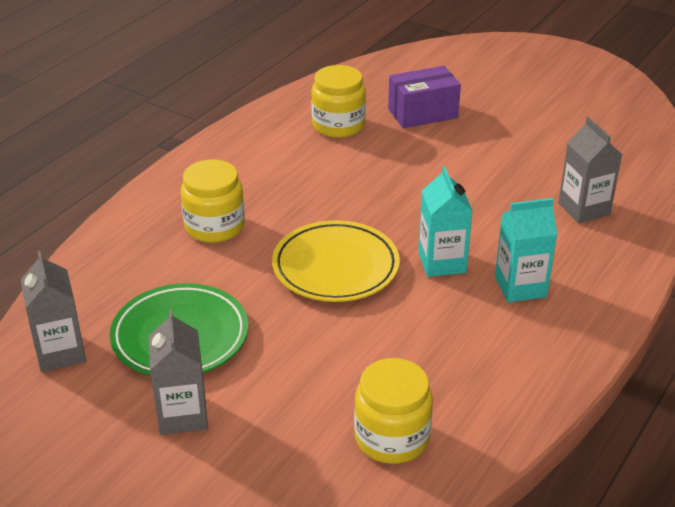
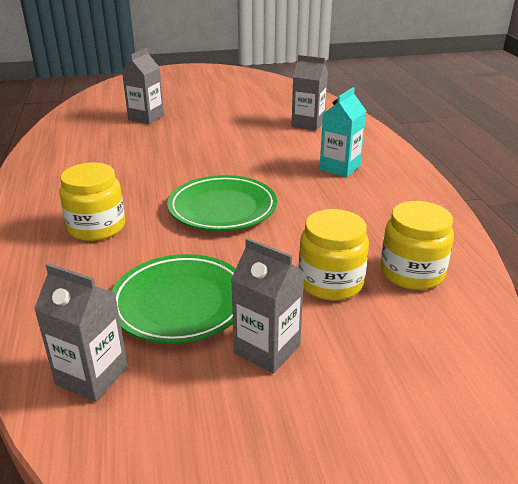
camera: 45 degrees left, 5 degrees down
yellow plate [272,220,400,302] -> green plate [167,175,277,231]
yellow jar [311,65,366,138] -> yellow jar moved to [299,209,369,301]
purple box [388,66,461,128] -> grey carton [122,48,164,124]
turquoise carton [418,166,473,277] -> none

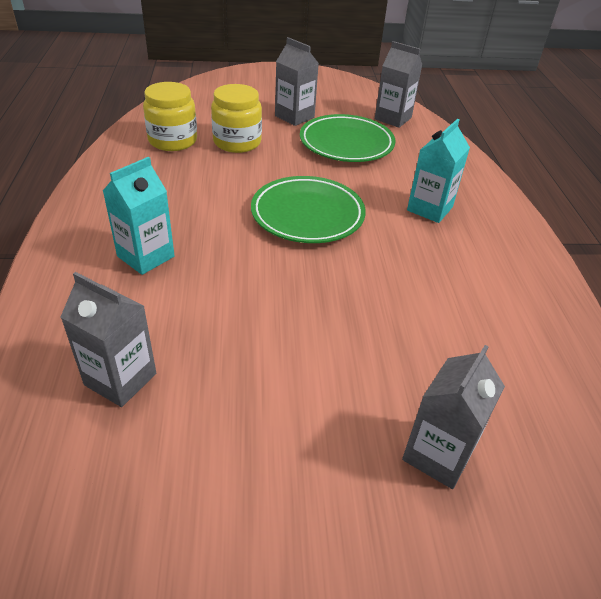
camera: 175 degrees left, 10 degrees up
yellow jar [59,162,125,241] -> turquoise carton [407,119,470,223]

